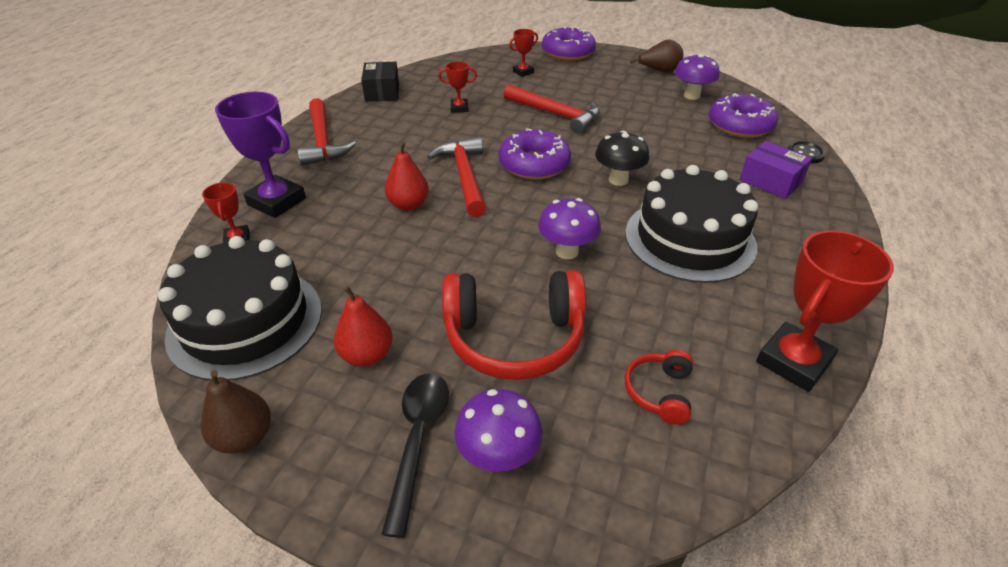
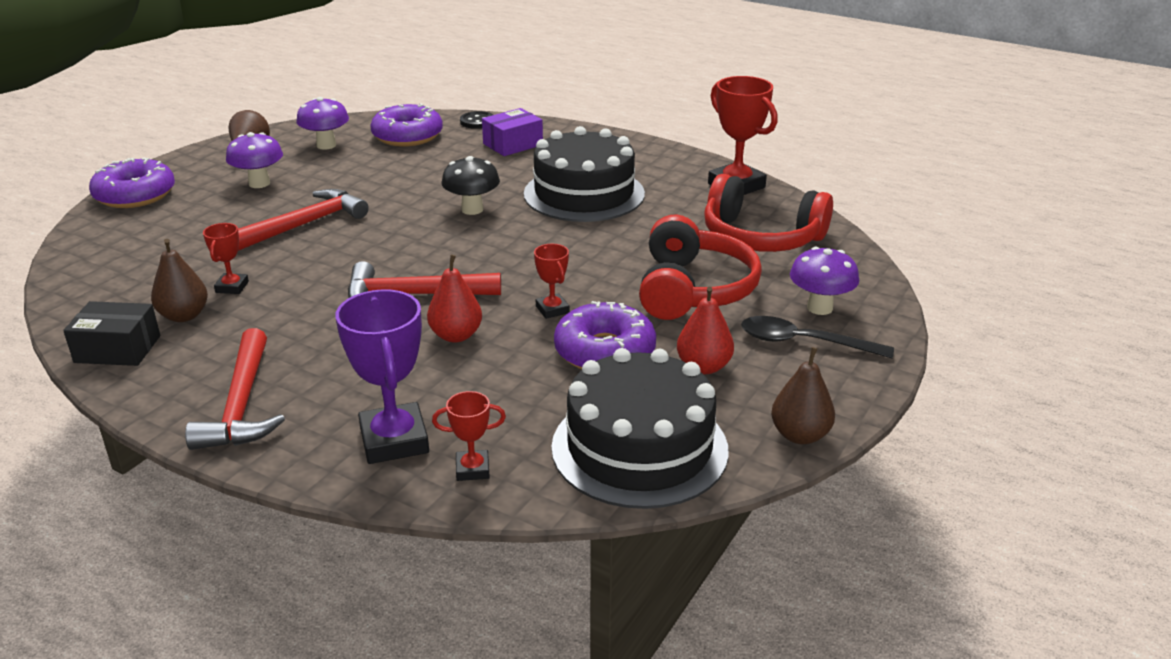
camera: 80 degrees left, 10 degrees down
purple trophy [215,92,306,218] -> purple trophy turned 60 degrees counterclockwise [335,289,429,464]
red hammer [297,98,356,166] -> red hammer turned 90 degrees clockwise [185,328,285,450]
purple donut [499,128,571,180] -> purple donut moved to [554,301,656,370]
red trophy [509,29,538,77] -> red trophy moved to [534,244,570,319]
purple mushroom [538,198,601,259] -> purple mushroom moved to [226,132,283,188]
red headphones [625,350,693,425] -> red headphones [704,174,833,252], size x2.07
none -> brown pear [151,239,208,322]

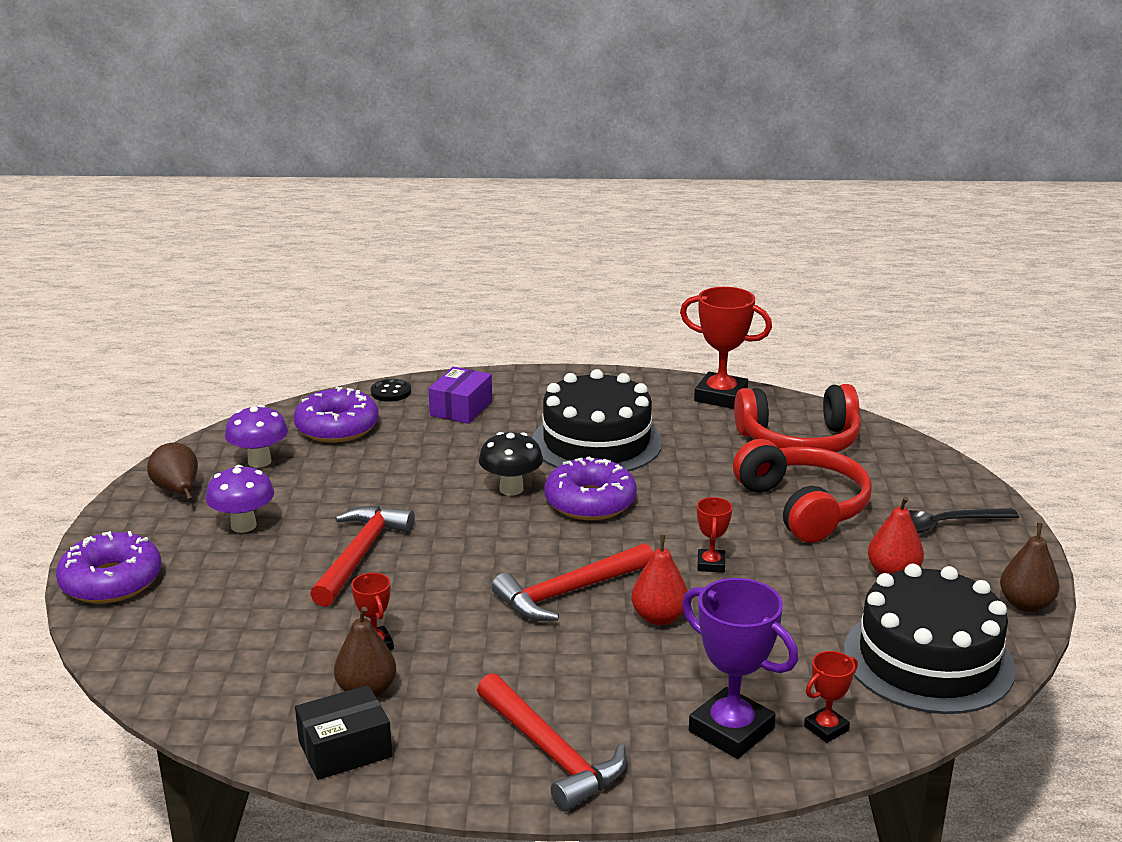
camera: 30 degrees left, 5 degrees down
red trophy [534,244,570,319] -> red trophy turned 60 degrees clockwise [697,497,733,573]
purple donut [554,301,656,370] -> purple donut moved to [545,456,637,520]
purple mushroom [790,247,859,315] -> none

